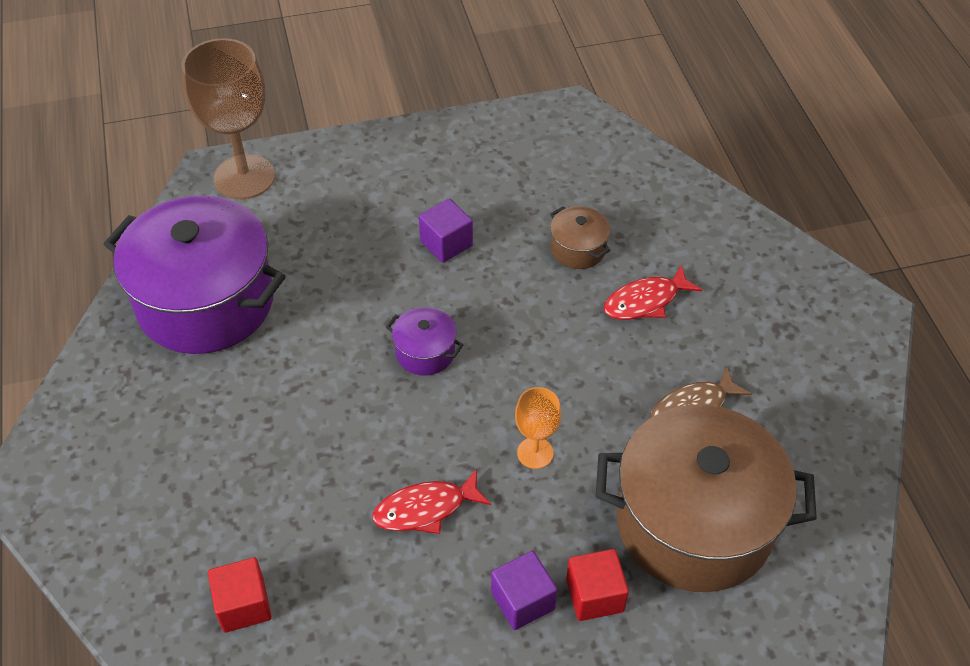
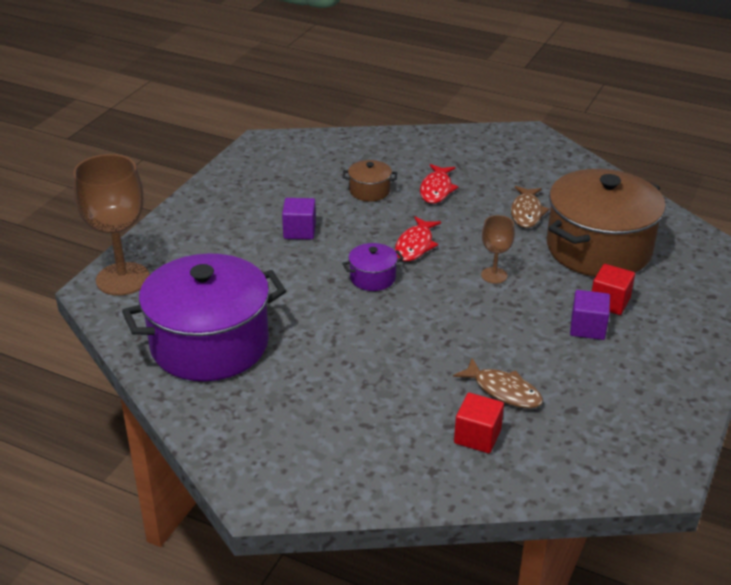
camera: 50 degrees left, 15 degrees down
red fish [373,469,491,534] -> red fish moved to [395,216,441,261]
orange goblet [515,387,561,469] -> brown goblet [481,215,515,284]
none -> brown fish [453,358,543,408]

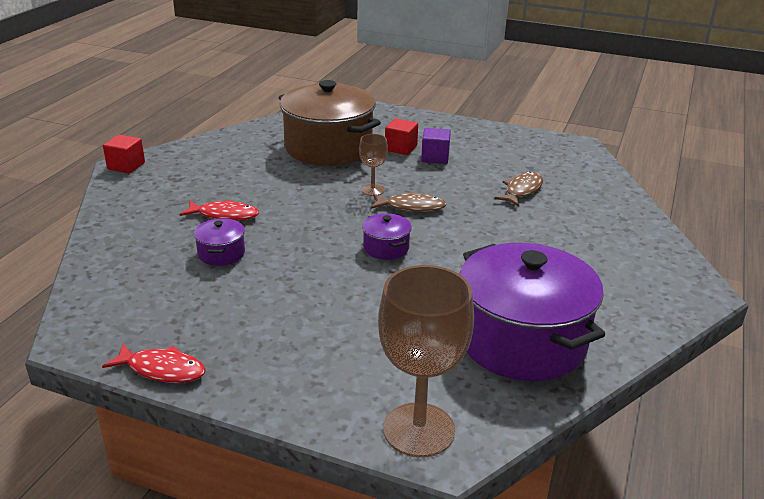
camera: 95 degrees left, 5 degrees down
purple cube [282,198,316,239] -> none
brown pot [342,160,397,201] -> purple pot [194,218,245,266]
red fish [395,216,441,261] -> red fish moved to [102,344,206,383]
red cube [454,393,504,453] -> red cube moved to [103,135,145,173]
brown fish [511,186,550,228] -> brown fish moved to [371,192,447,212]

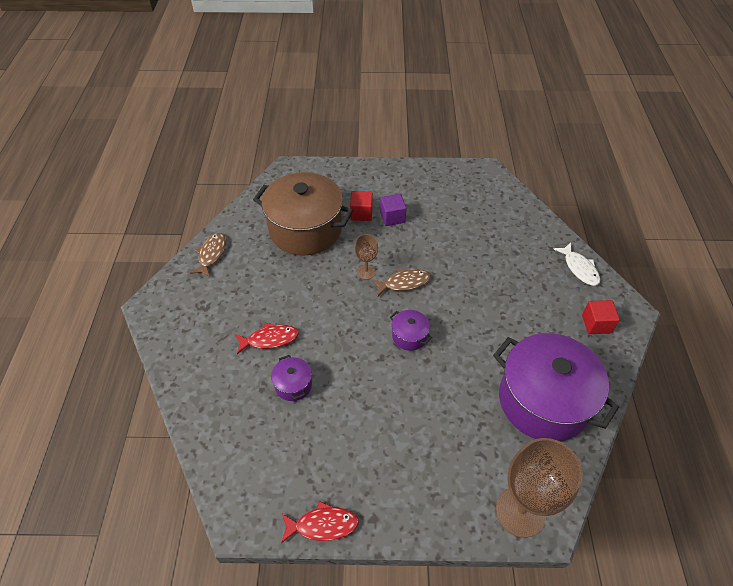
camera: 20 degrees left, 20 degrees up
red cube [103,135,145,173] -> red cube moved to [582,300,620,334]
brown fish [494,171,543,207] -> brown fish moved to [190,233,226,277]
none -> white fish [554,242,600,286]

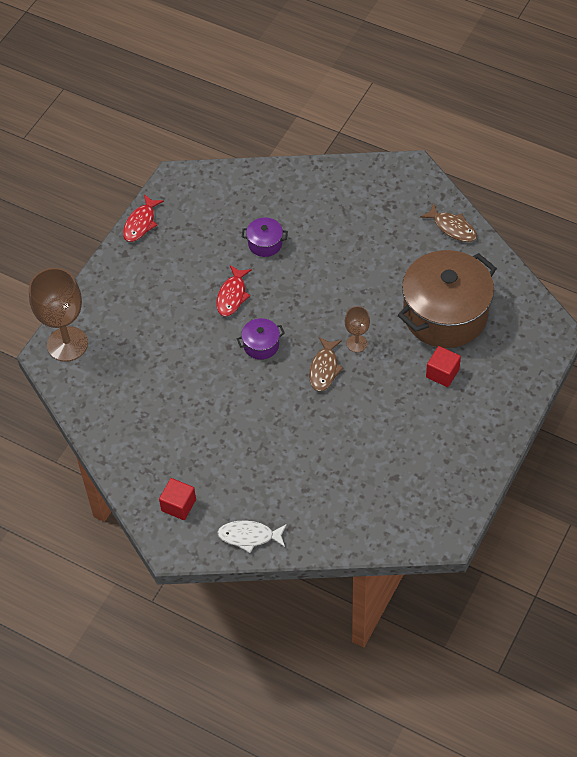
camera: 120 degrees right, 5 degrees up
red fish [235,323,299,354] -> red fish moved to [216,265,252,316]
purple cube [380,194,406,226] -> none
purple pot [493,333,619,441] -> none

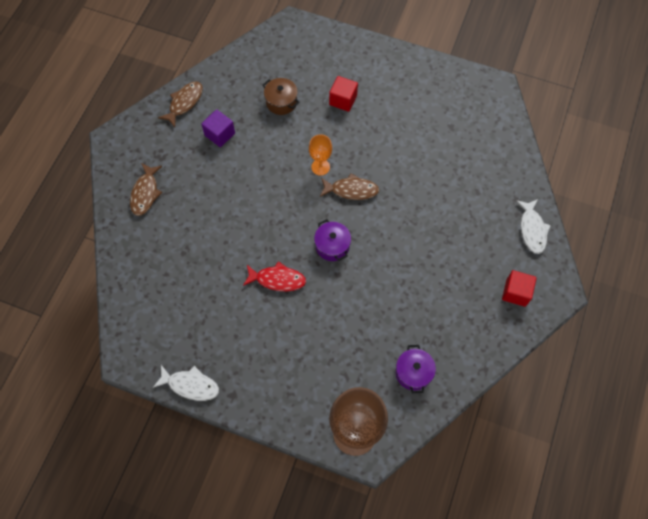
camera: 100 degrees left, 10 degrees up
red fish [123,194,164,242] -> white fish [153,365,219,401]
purple pot [242,218,288,257] -> purple pot moved to [395,345,436,393]
brown goblet [345,306,370,352] -> orange goblet [309,134,332,176]
brown pot [398,250,497,348] -> brown pot [262,78,300,115], size x0.42
none -> brown fish [130,163,162,216]
none -> purple cube [201,109,235,147]

